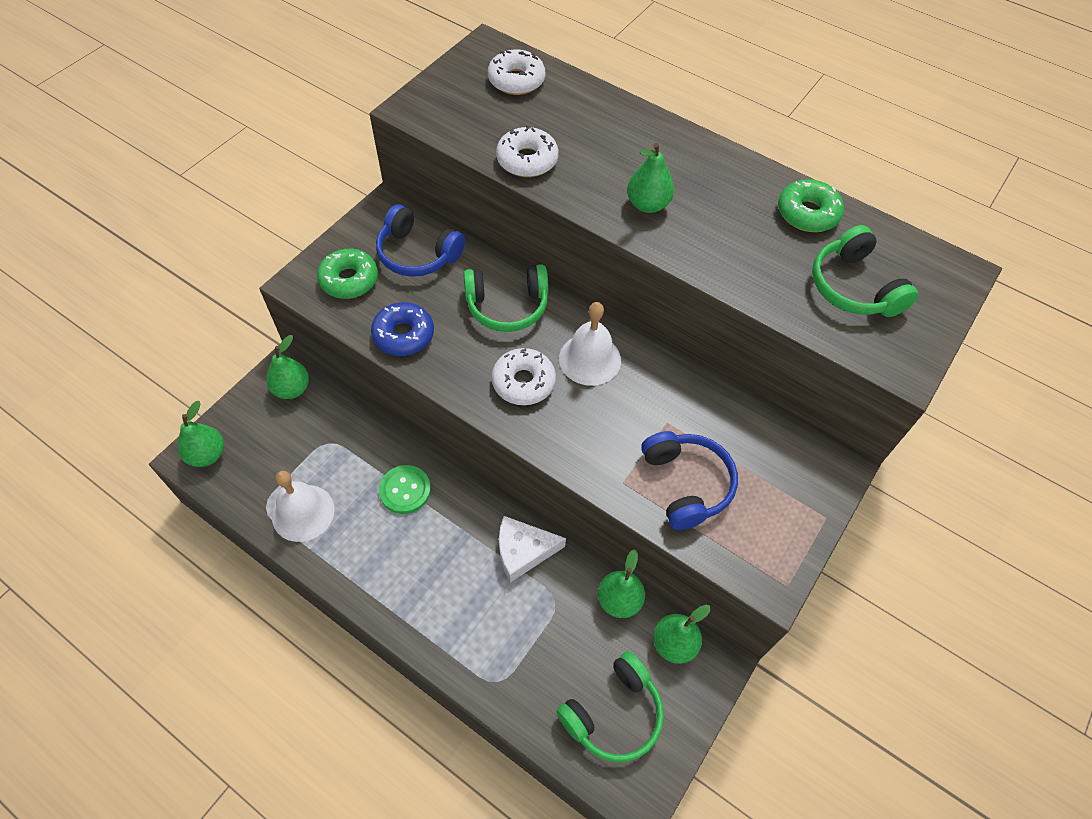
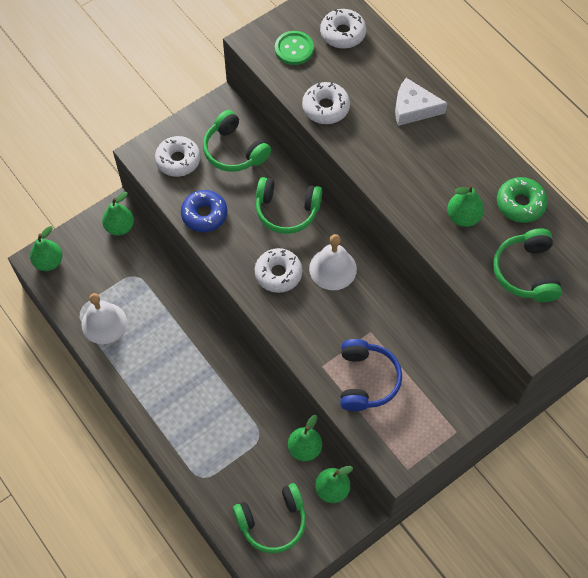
camera: 20 degrees right, 5 degrees up
green donut [317,249,378,299] -> white donut [155,136,200,177]
blue headphones [376,204,465,277] -> green headphones [203,110,271,172]
green button [379,465,431,514] -> green button moved to [275,31,314,65]
white cheese [499,516,566,583] -> white cheese moved to [395,78,448,126]
green pear [627,143,674,213] -> green pear moved to [447,185,484,227]

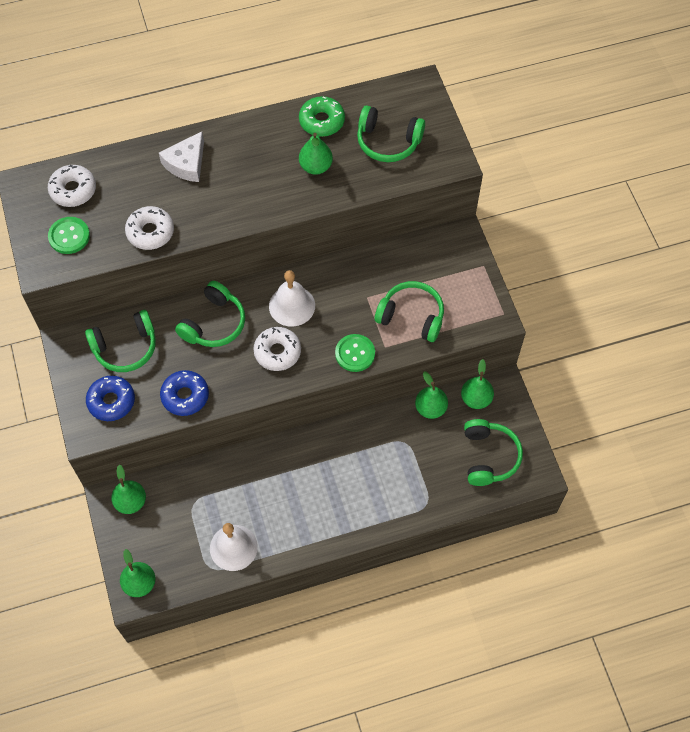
camera: 70 degrees left, 0 degrees up
white donut [155,136,200,177] -> blue donut [86,376,135,421]
blue headphones [340,339,402,411] -> green headphones [375,281,444,342]
none -> green button [335,334,375,372]

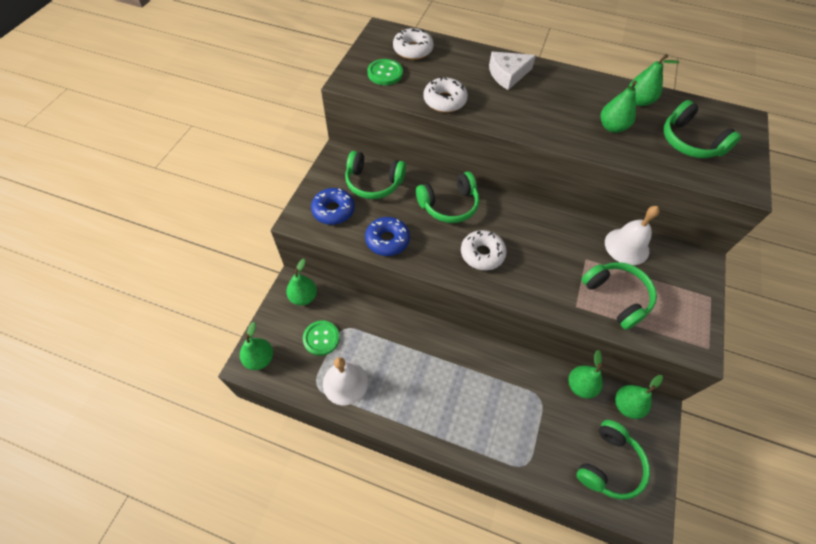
camera: 35 degrees right, 5 degrees down
white bell [269,270,315,326] -> white bell moved to [605,206,660,265]
green donut [299,96,345,137] -> green pear [629,54,679,106]
green button [335,334,375,372] -> green button moved to [303,320,340,356]

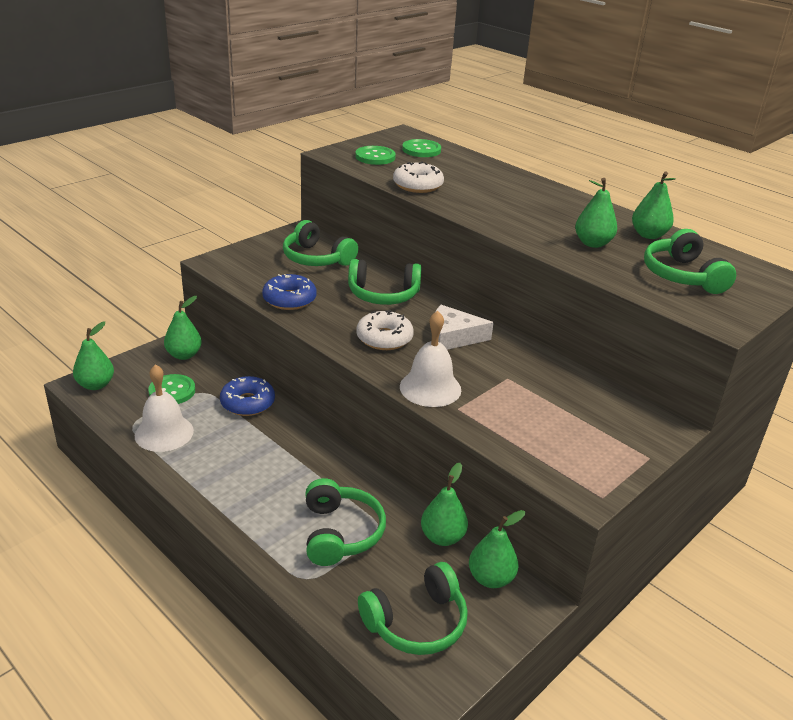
camera: 25 degrees right, 25 degrees down
blue donut [311,188,355,225] -> blue donut moved to [220,376,275,416]
white donut [393,28,434,60] -> green button [402,139,441,157]
white cheese [489,52,536,90] -> white cheese moved to [435,305,494,350]
green headphones [581,262,657,330] -> green headphones moved to [305,478,386,566]
white bell [605,206,660,265] -> white bell moved to [400,311,461,407]

